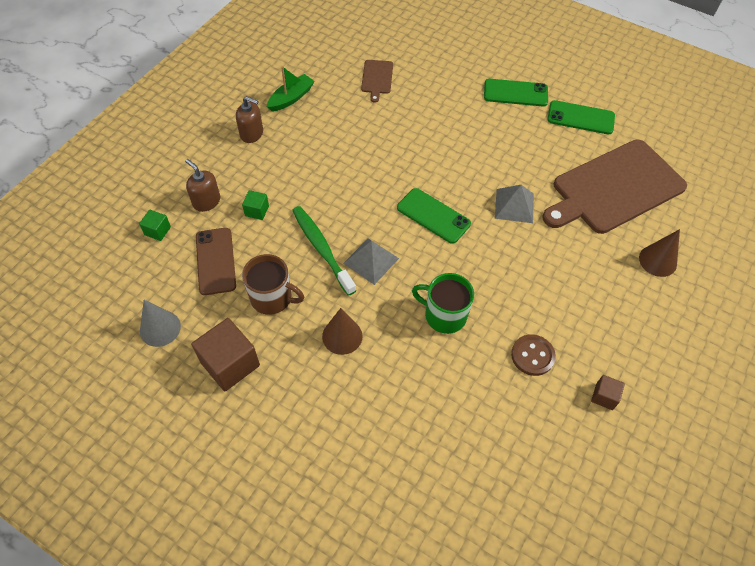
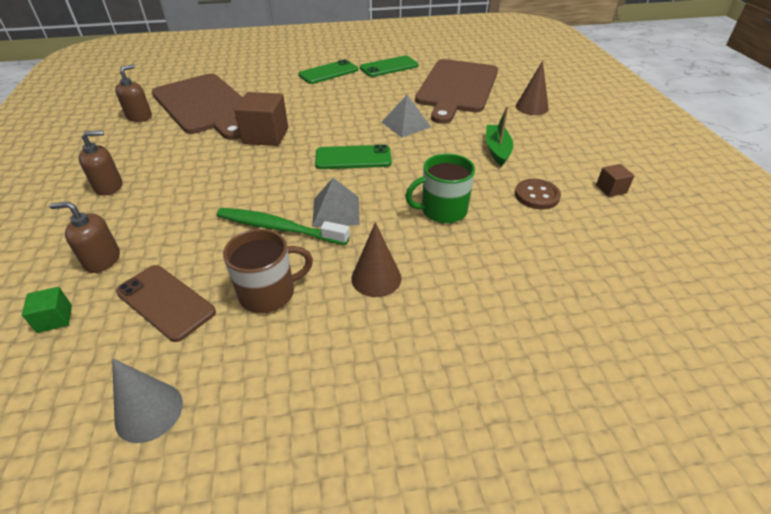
camera: 40 degrees left, 15 degrees down
brown cube [191,318,260,391] -> brown cube moved to [235,92,288,146]
green cube [242,190,269,220] -> none
green boat [267,66,315,112] -> green boat moved to [486,106,513,167]
brown cutting board [361,60,393,103] -> brown cutting board [152,74,243,140], size x2.35
none -> brown soap dispenser [115,64,152,122]

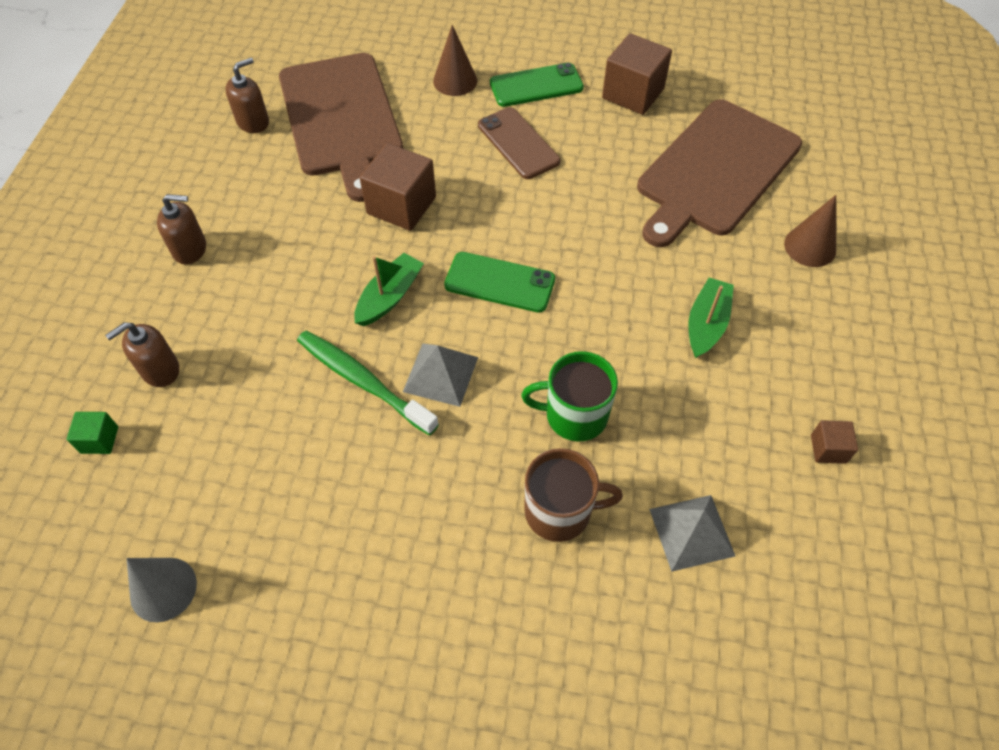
camera: 20 degrees right, 15 degrees up
brown soap dispenser [49,202,120,273] -> brown soap dispenser turned 60 degrees counterclockwise [105,322,179,387]
brown phone [116,265,216,342] -> brown phone moved to [478,107,560,179]
brown mug [223,229,313,313] -> brown mug moved to [524,448,623,542]
brown cone [351,222,401,297] -> brown cone moved to [433,25,477,96]
green phone [360,55,418,77] -> brown cube [602,33,672,115]
grey pyramid [382,95,431,137] -> grey pyramid moved to [649,495,735,572]
brown button [515,179,561,210] -> none
none -> green boat [354,253,424,326]

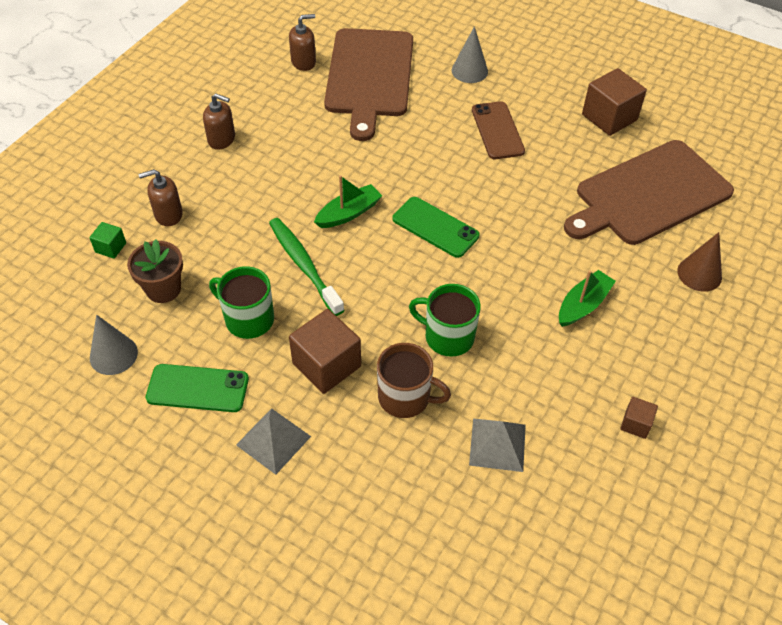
camera: 20 degrees right, 5 degrees down
brown cube [360,143,436,231] -> brown cube moved to [289,309,361,394]
grey pyramid [403,343,478,407] -> grey pyramid moved to [236,408,311,475]
brown cone [433,25,477,96] -> grey cone [452,26,488,83]
green phone [490,63,584,107] -> green phone moved to [146,364,249,412]
none -> brown flower pot [127,239,183,303]
none -> green mug [209,266,274,339]

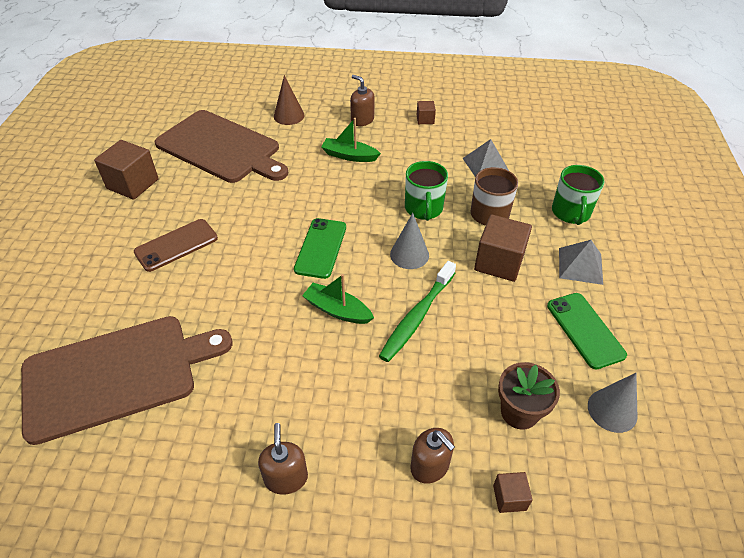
camera: 115 degrees left, 5 degrees down
green cube [89,222,126,259] -> brown cube [493,472,533,513]
green mug [209,266,274,339] -> green mug moved to [552,165,604,225]
brown soap dispenser [289,14,316,71] -> brown soap dispenser moved to [350,75,375,126]
grey cone [452,26,488,83] -> grey cone moved to [390,213,429,269]

